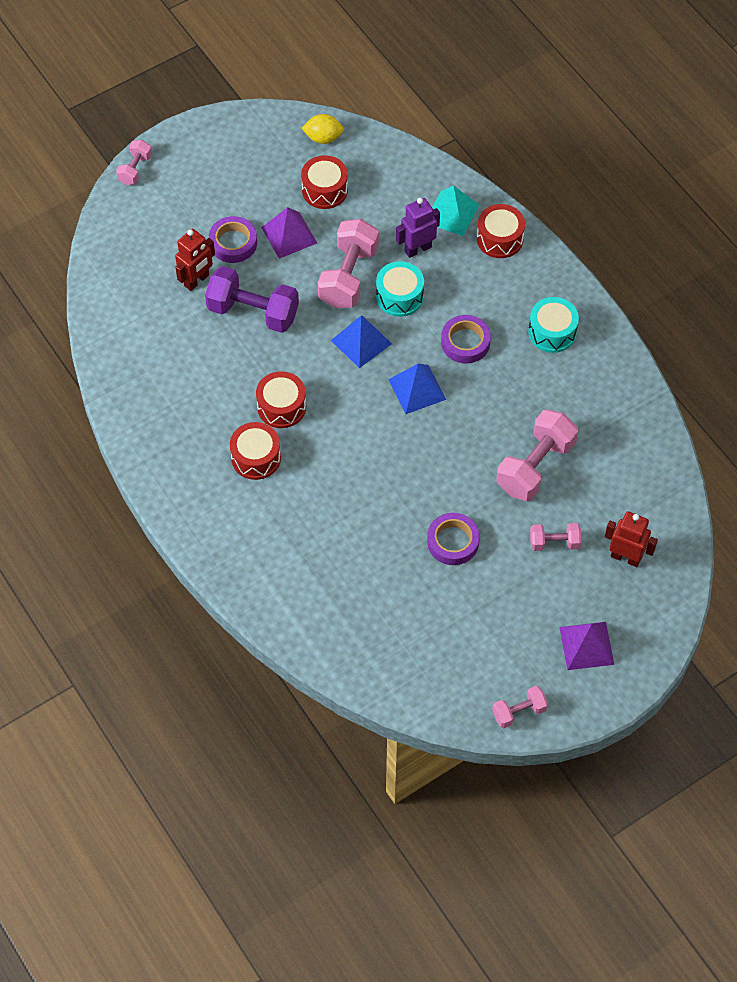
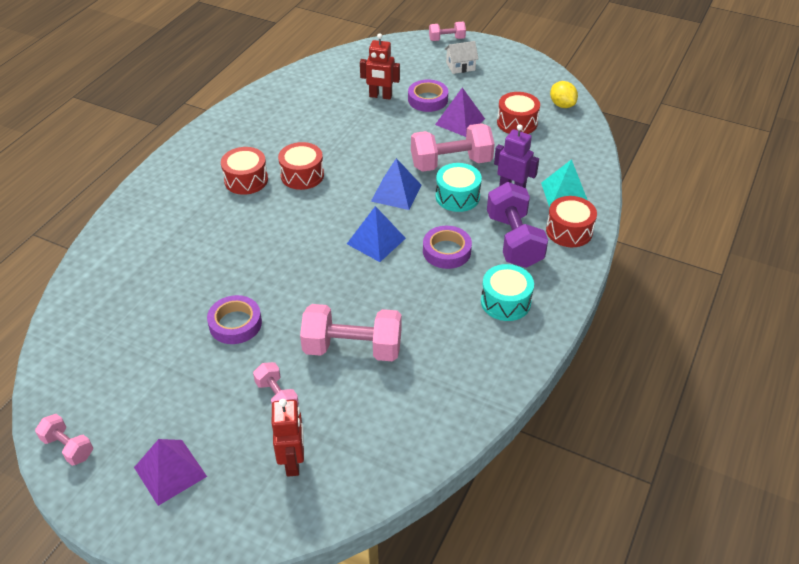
camera: 60 degrees right, 15 degrees down
purple dumbbell [205,266,299,333] -> purple dumbbell moved to [487,182,548,268]
none -> white house [445,41,479,74]

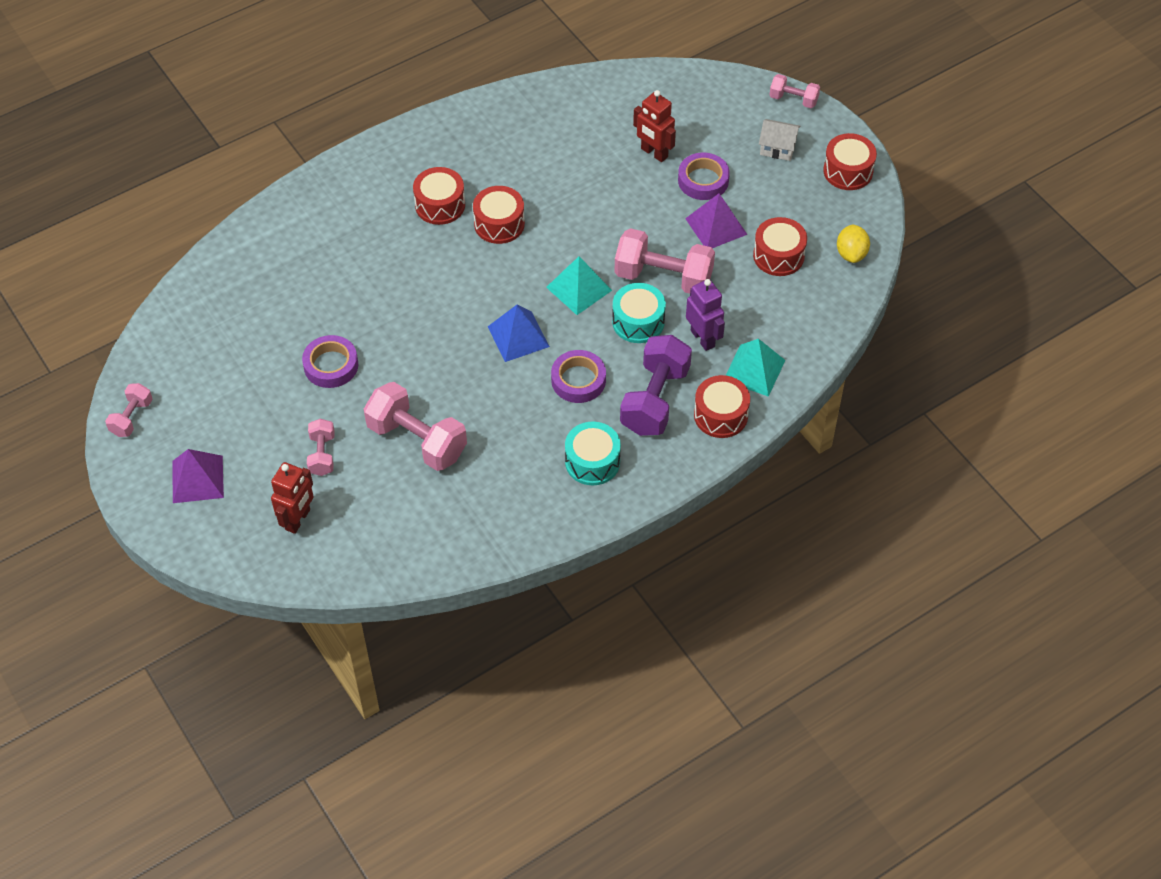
camera: 30 degrees right, 10 degrees up
pink dumbbell [35,414,93,466] -> pink dumbbell turned 45 degrees clockwise [105,383,153,437]
blue pyramid [371,158,421,210] -> turquoise pyramid [546,256,612,315]
none -> red drum [823,133,877,190]

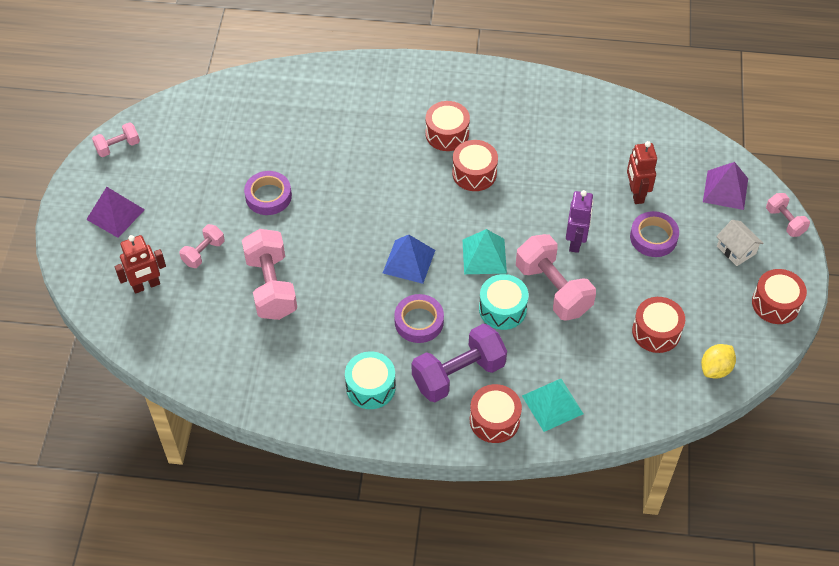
camera: 40 degrees right, 0 degrees up
purple pyramid [685,193,747,248] -> purple pyramid moved to [703,162,748,210]
purple robot [686,279,725,351] -> purple robot moved to [566,190,594,253]

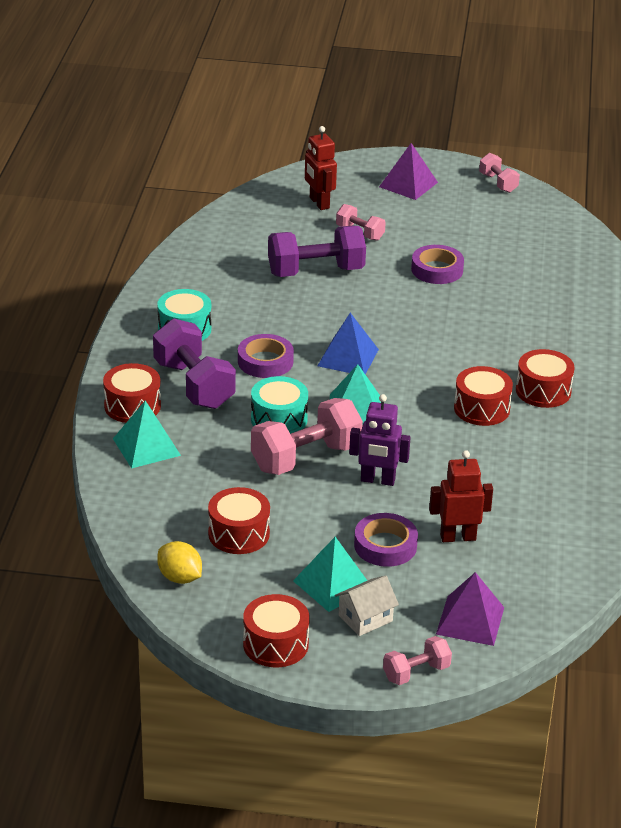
camera: 90 degrees right, 20 degrees down
pink dumbbell [242,229,297,320] -> purple dumbbell [268,226,366,277]
none -> turquoise pyramid [293,537,367,612]

